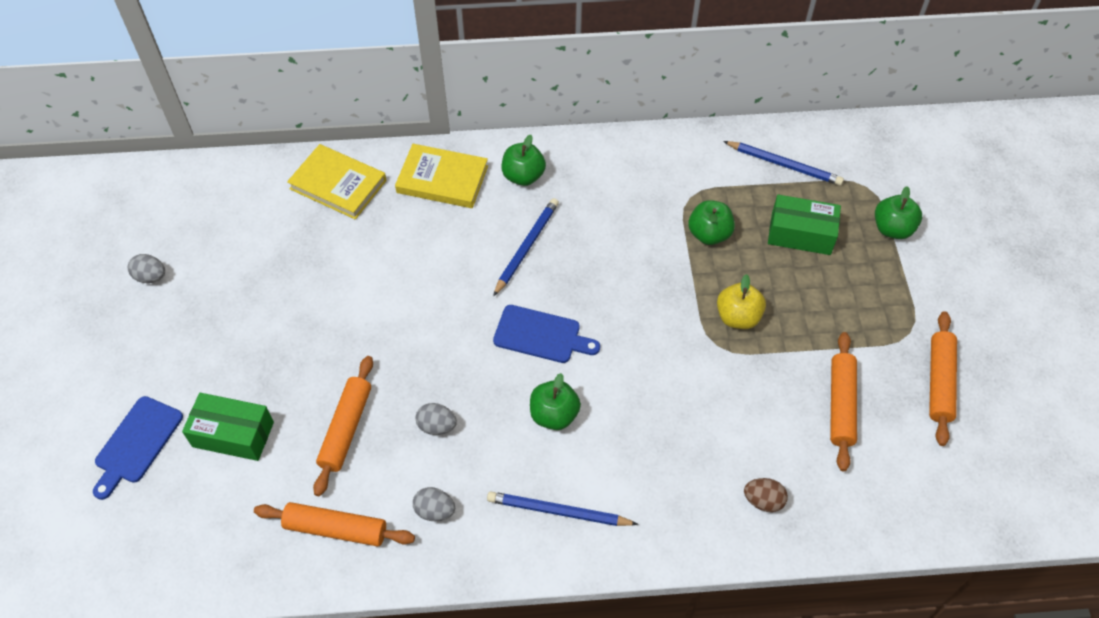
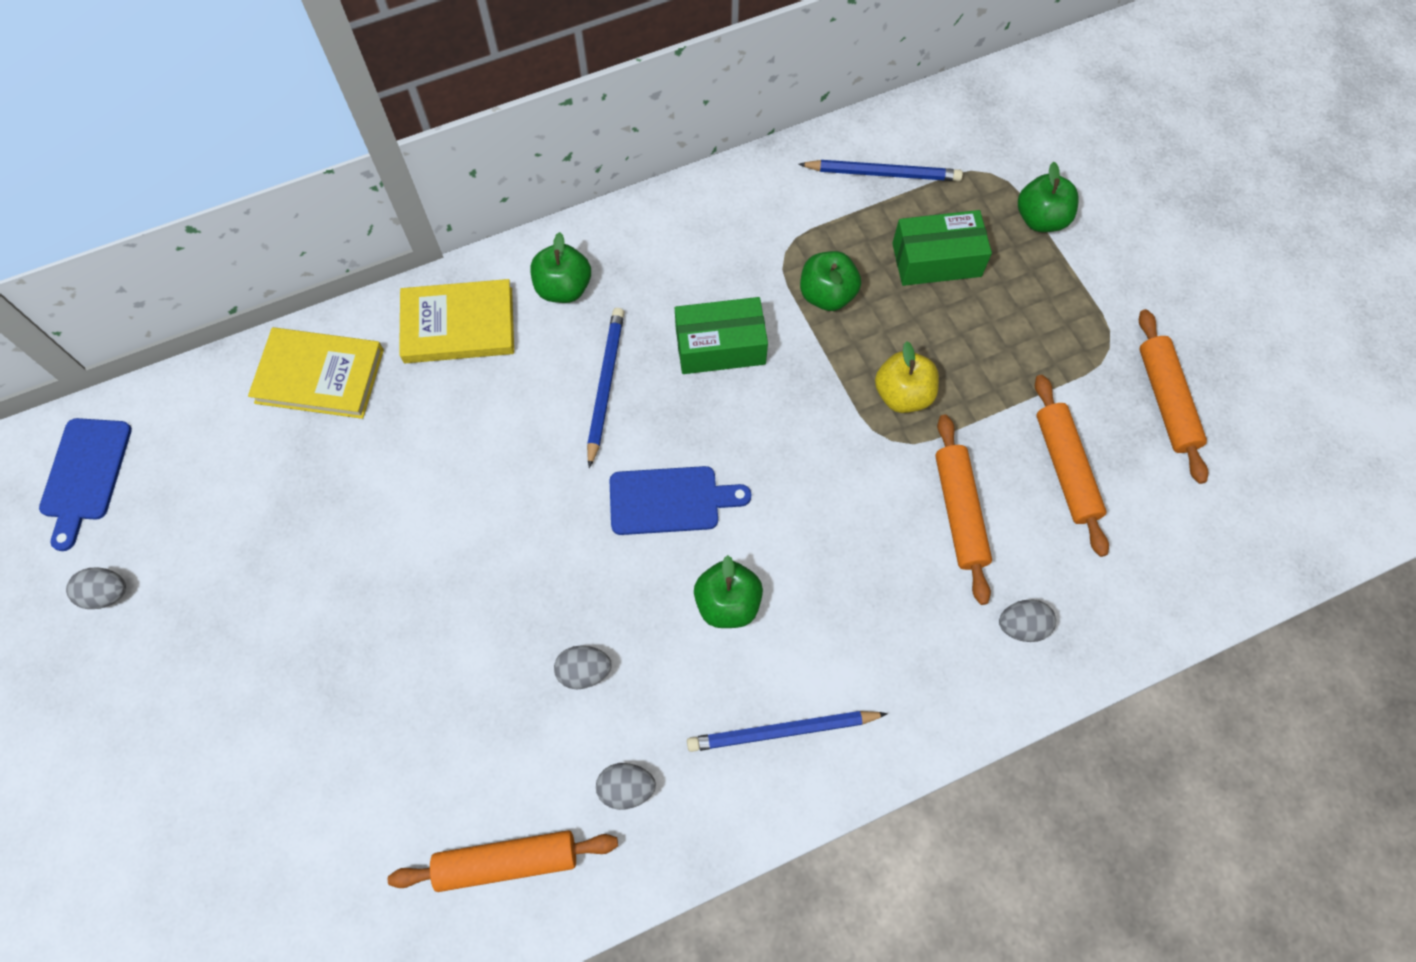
camera: 20 degrees left, 10 degrees up
blue cutting board [93,396,183,500] -> blue cutting board moved to [39,418,132,551]
green box [182,393,274,461] -> green box moved to [675,297,768,374]
orange rolling pin [313,356,373,496] -> orange rolling pin moved to [935,415,992,605]
brown egg [744,478,788,512] -> grey egg [999,600,1056,642]

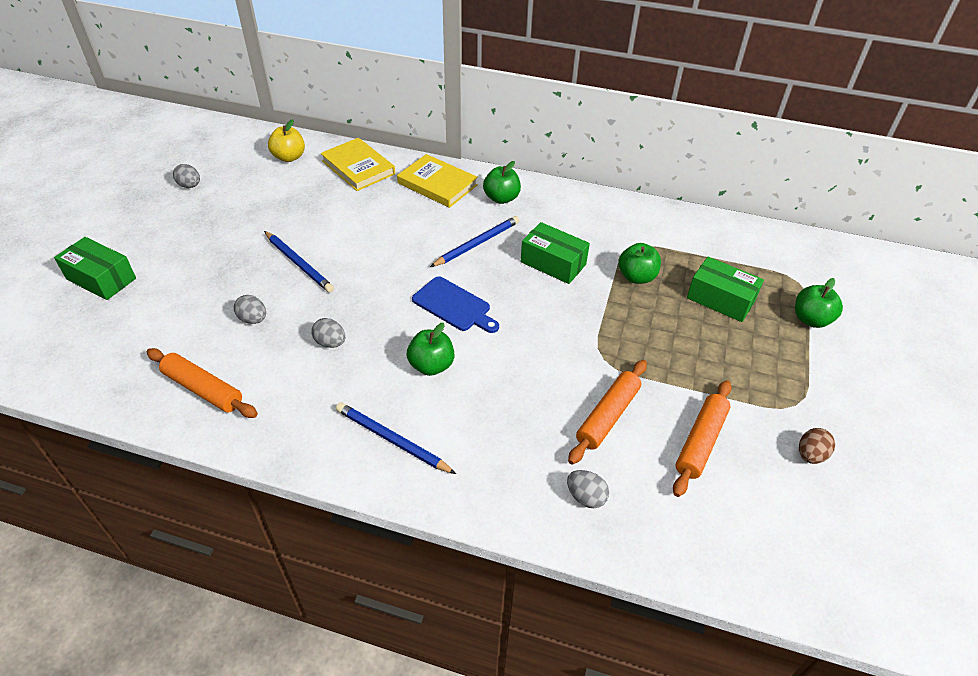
camera: 40 degrees right, 20 degrees down
blue cutting board [39,418,132,551] -> none
grey egg [596,763,656,810] -> grey egg moved to [234,295,266,324]
blue pencil [798,160,963,181] -> blue pencil moved to [264,231,334,293]
yellow apple [875,341,939,413] -> yellow apple moved to [268,119,305,162]
orange rolling pin [1139,309,1208,484] -> brown egg [799,428,835,464]
none -> green box [54,237,136,300]

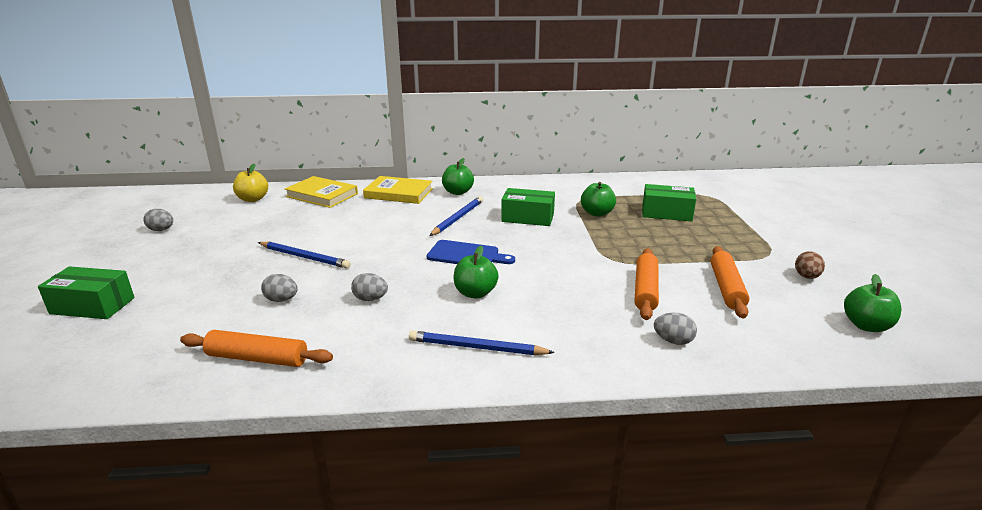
camera: 20 degrees left, 20 degrees down
green apple [795,278,843,328] -> green apple moved to [844,274,901,332]

